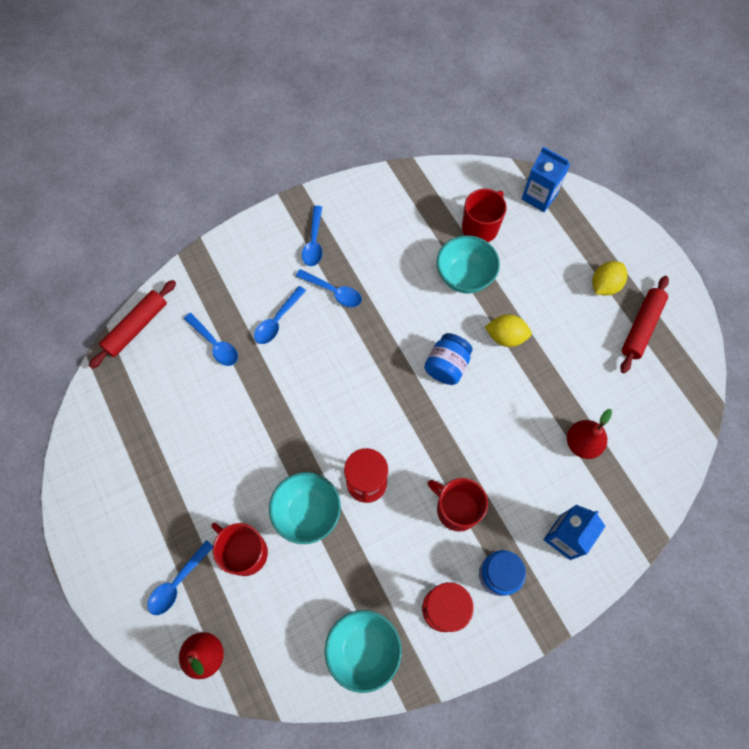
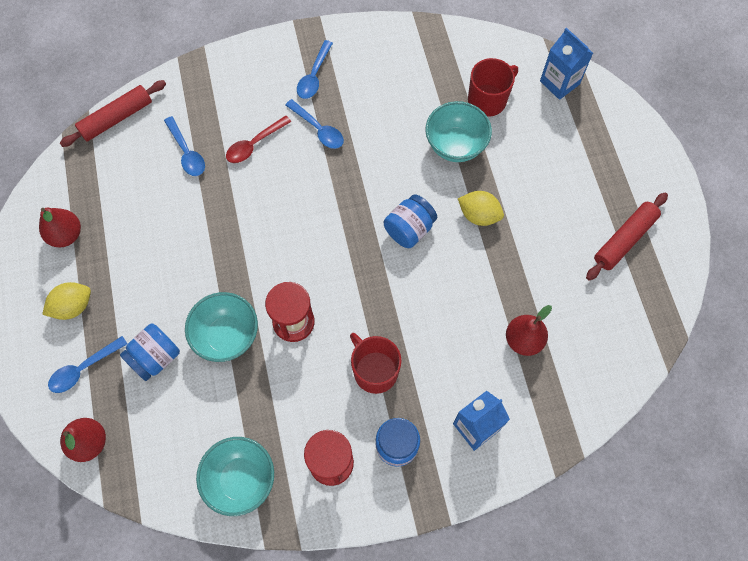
camera: 15 degrees right, 0 degrees up
red mug [211,523,268,576] -> blue jar [120,324,180,381]
blue spoon [254,286,306,344] -> red spoon [226,115,291,163]
yellow lemon [592,261,628,296] -> yellow lemon moved to [42,282,91,320]
none -> red pear [39,208,81,247]

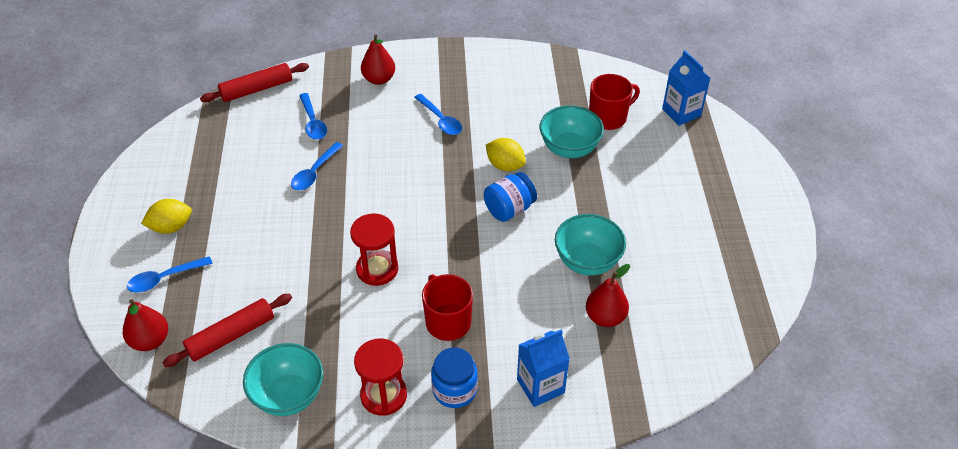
camera: 10 degrees right, 20 degrees down
red pear [39,208,81,247] -> red pear moved to [361,35,395,85]
blue jar [120,324,180,381] -> none
turquoise bowl [185,292,258,362] -> turquoise bowl moved to [555,214,626,276]
red spoon [226,115,291,163] -> none
blue spoon [297,40,333,99] -> blue spoon moved to [291,142,343,191]
yellow lemon [458,191,504,226] -> yellow lemon moved to [486,138,526,171]
red rolling pin [586,193,668,281] -> red rolling pin moved to [162,294,292,367]

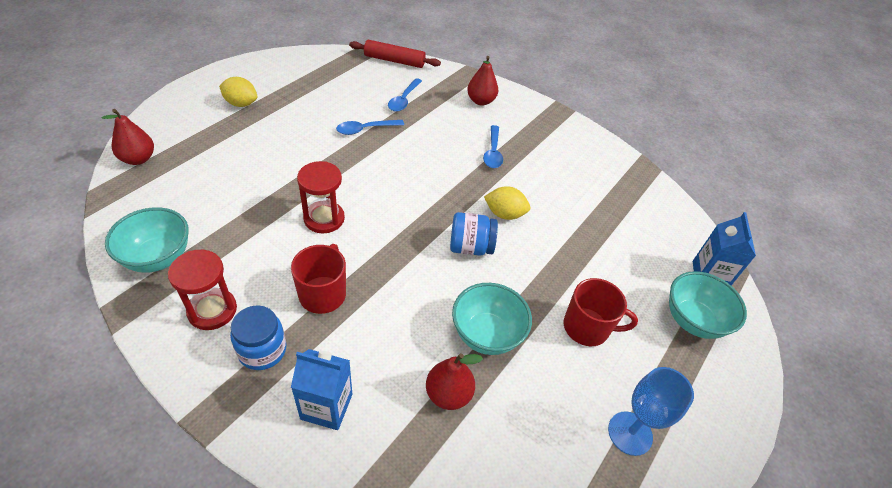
camera: 35 degrees right, 0 degrees up
blue spoon [127,256,213,293] -> none
red rolling pin [162,294,292,367] -> none
yellow lemon [486,138,526,171] -> yellow lemon turned 60 degrees counterclockwise [484,186,530,220]
turquoise bowl [540,105,604,158] -> turquoise bowl moved to [669,271,747,339]
red mug [589,74,640,130] -> red mug moved to [564,278,638,346]
none -> blue goblet [608,367,694,456]

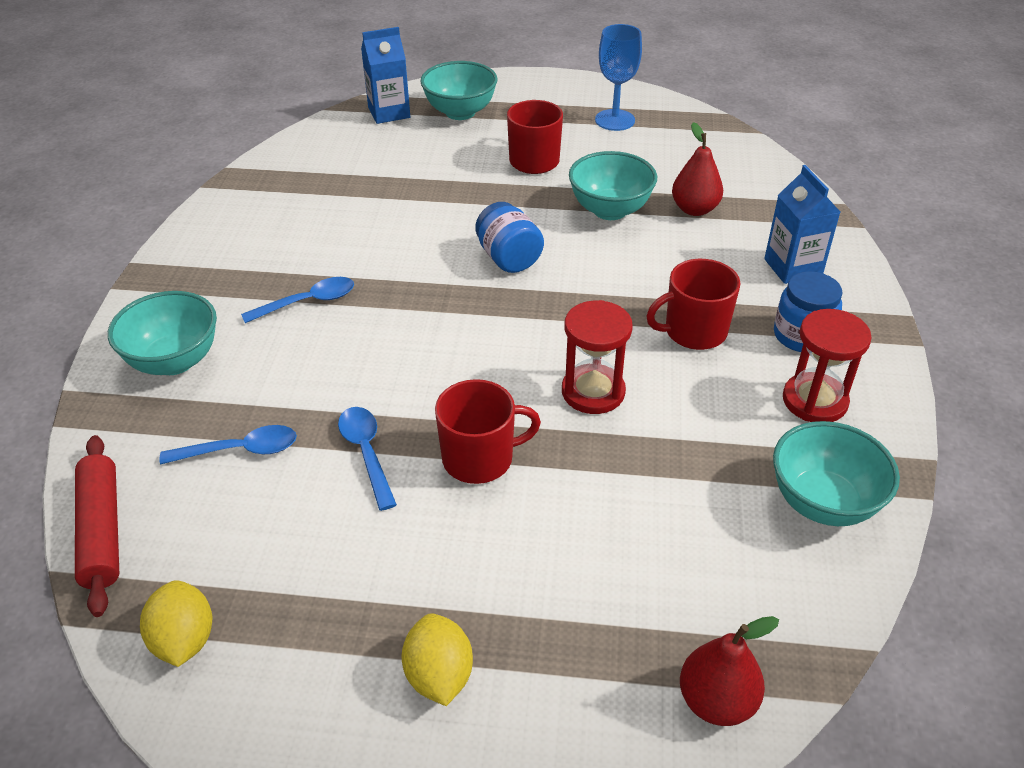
camera: 115 degrees left, 5 degrees down
blue spoon [336,120,404,135] -> blue spoon turned 150 degrees counterclockwise [338,407,397,511]
red pear [467,56,498,106] -> turquoise bowl [108,291,217,375]
yellow lemon [484,186,530,220] -> yellow lemon moved to [140,580,212,667]
none -> red mug [435,379,541,484]

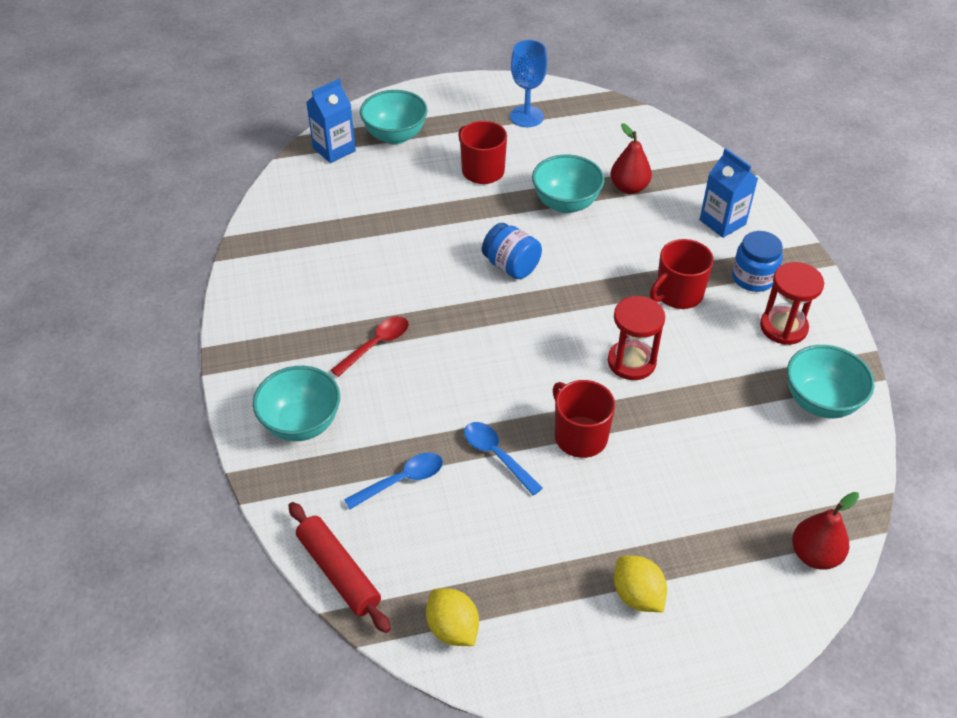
camera: 20 degrees left, 5 degrees up
blue spoon [241,277,354,323] -> red spoon [331,316,409,377]
red mug [435,379,541,484] -> red mug turned 90 degrees counterclockwise [553,380,615,458]

